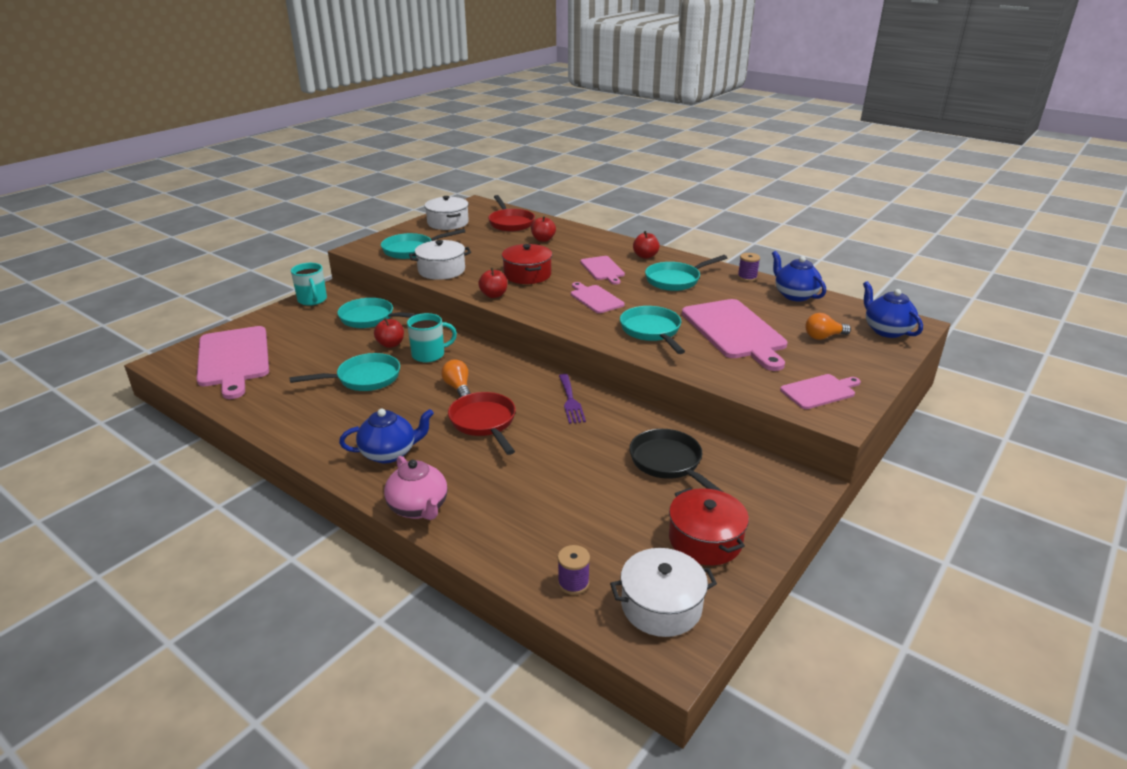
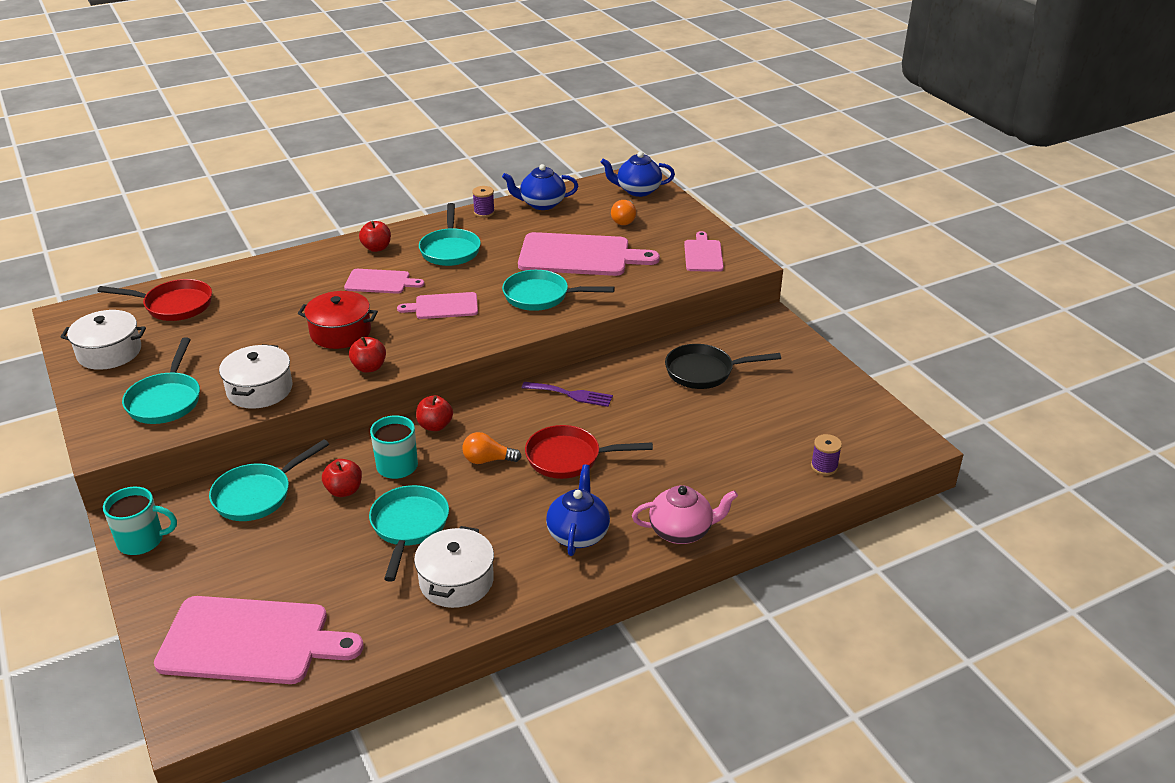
camera: 65 degrees left, 5 degrees up
red apple [531,216,556,242] -> red apple moved to [416,395,453,431]
white pot [610,548,717,637] -> white pot moved to [414,526,494,608]
red pot [669,488,749,565] -> none

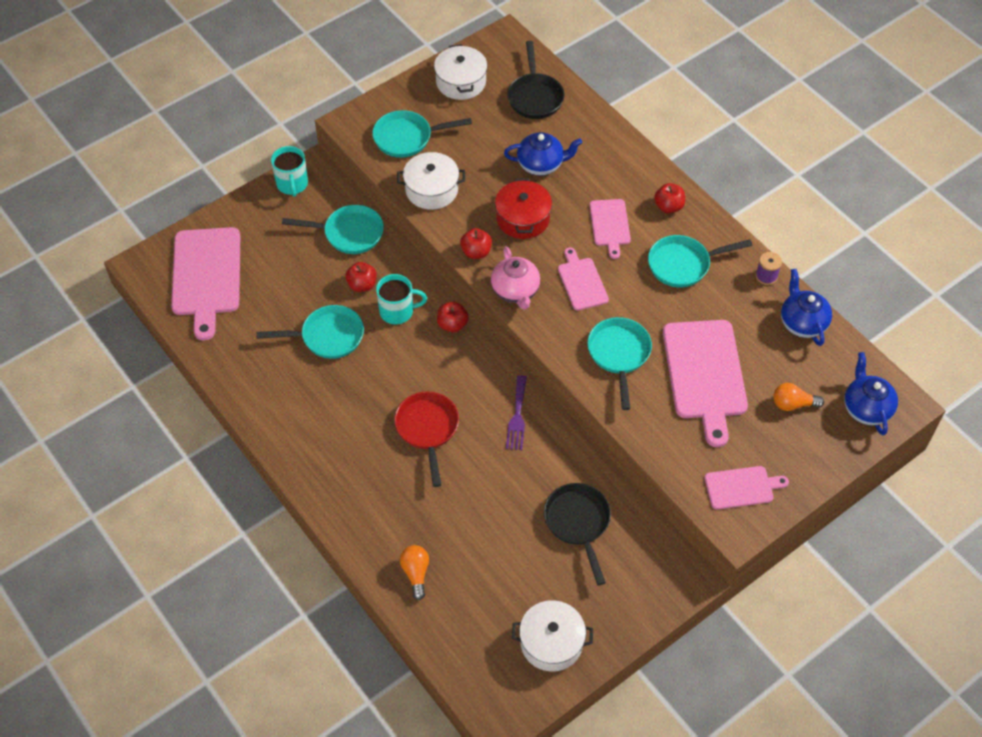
camera: 80 degrees right, 20 degrees up
red pan [97,279,212,321] -> black pan [507,41,564,119]
turquoise pan [209,439,329,521] -> turquoise pan turned 150 degrees clockwise [282,205,384,254]
white pot [414,526,494,608] -> white pot moved to [512,600,593,672]
orange light bulb [462,432,522,464] -> orange light bulb moved to [400,545,429,600]
blue teapot [546,465,610,556] -> blue teapot moved to [504,132,582,176]
pink teapot [632,485,738,544] -> pink teapot moved to [491,246,540,310]
purple spool [811,434,842,475] -> none

